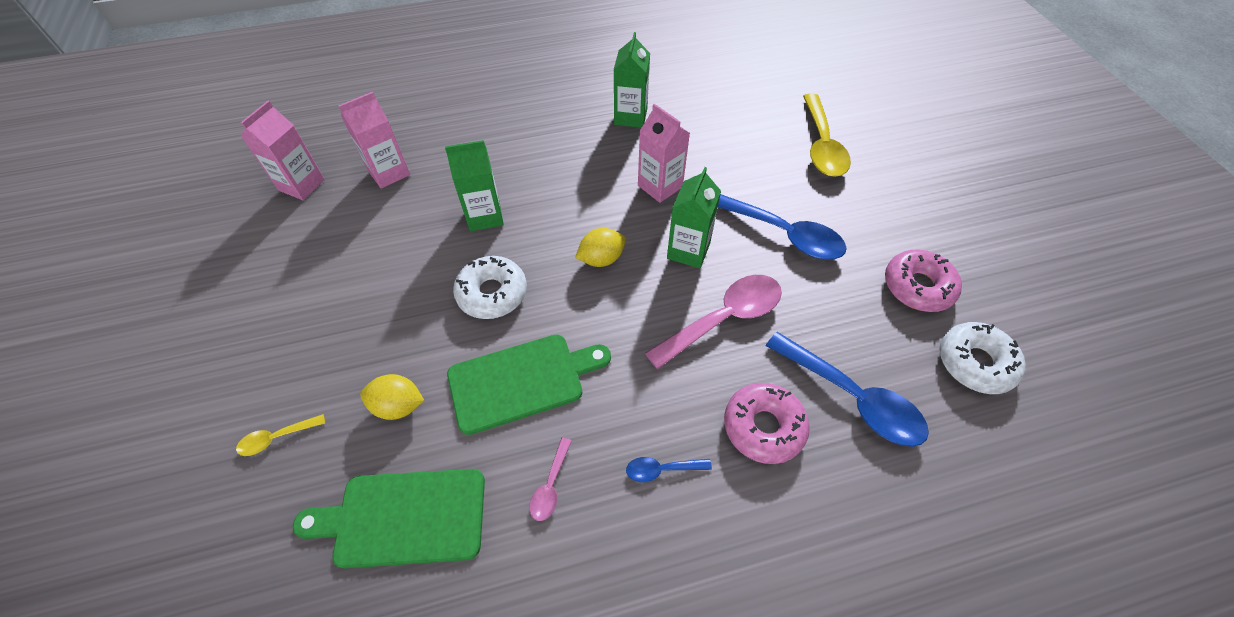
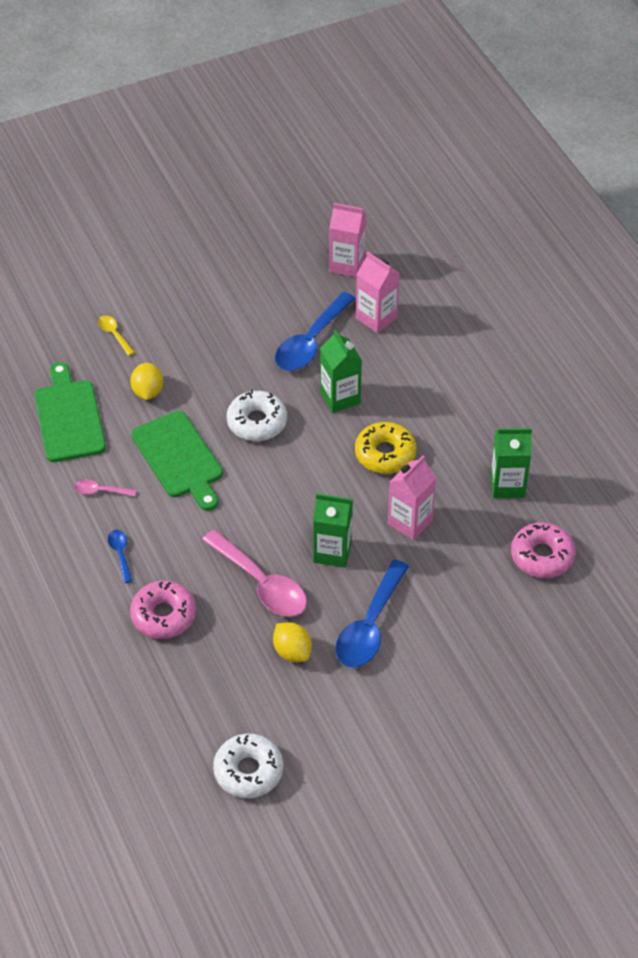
camera: 80 degrees right, 5 degrees down
yellow lemon [575,228,626,267] -> yellow lemon moved to [273,622,312,662]
blue spoon [766,332,929,447] -> blue spoon moved to [275,292,356,371]
yellow spoon [803,94,851,177] -> none
pink donut [885,249,962,312] -> pink donut moved to [511,522,576,578]
none -> yellow donut [355,422,417,474]

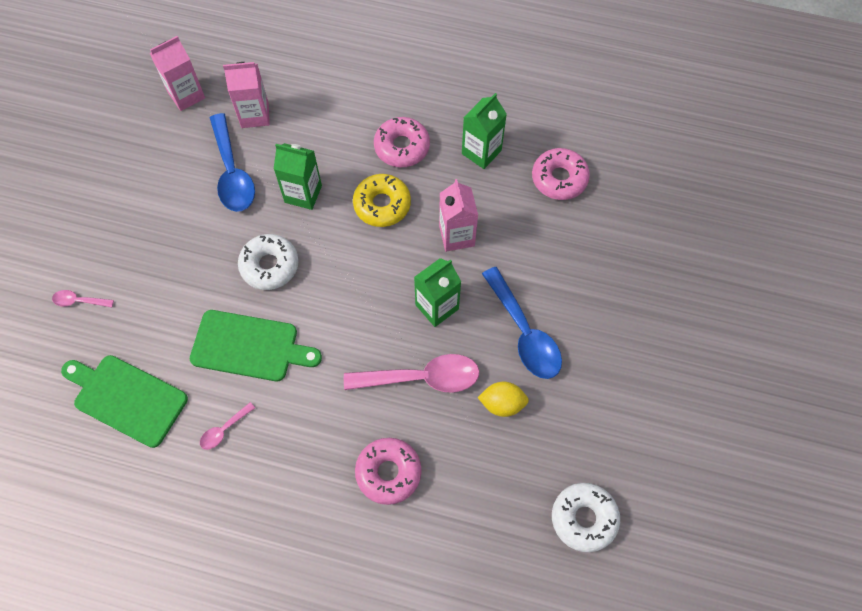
camera: 50 degrees left, 15 degrees up
yellow spoon [98,315,135,356] -> pink spoon [52,290,114,307]
blue spoon [108,530,132,583] -> none
yellow lemon [130,363,163,400] -> none
none -> pink donut [374,117,430,167]

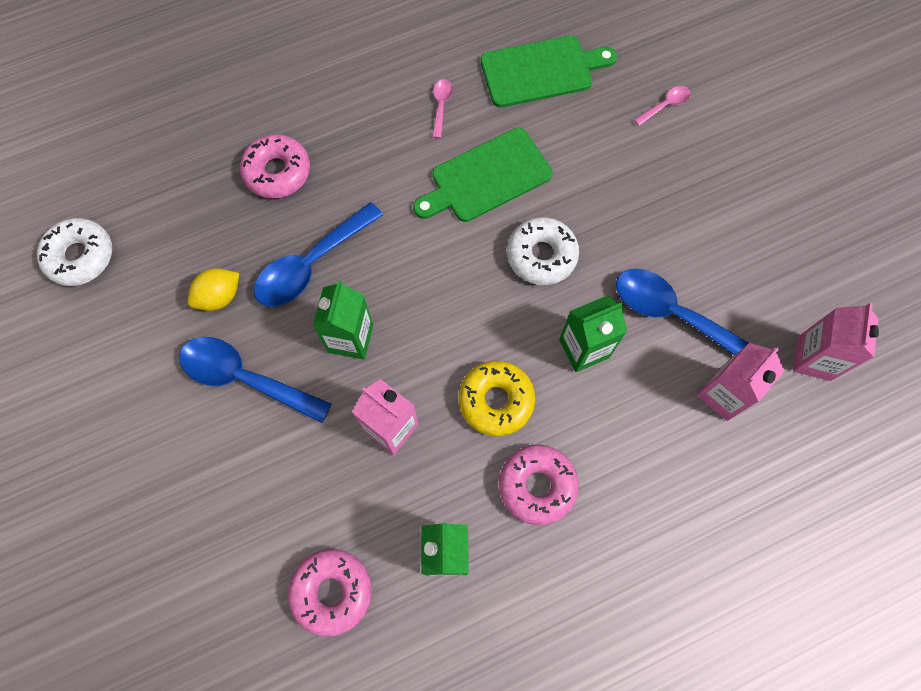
camera: 140 degrees right, 5 degrees up
pink spoon [344,354,480,393] -> blue spoon [254,202,383,307]

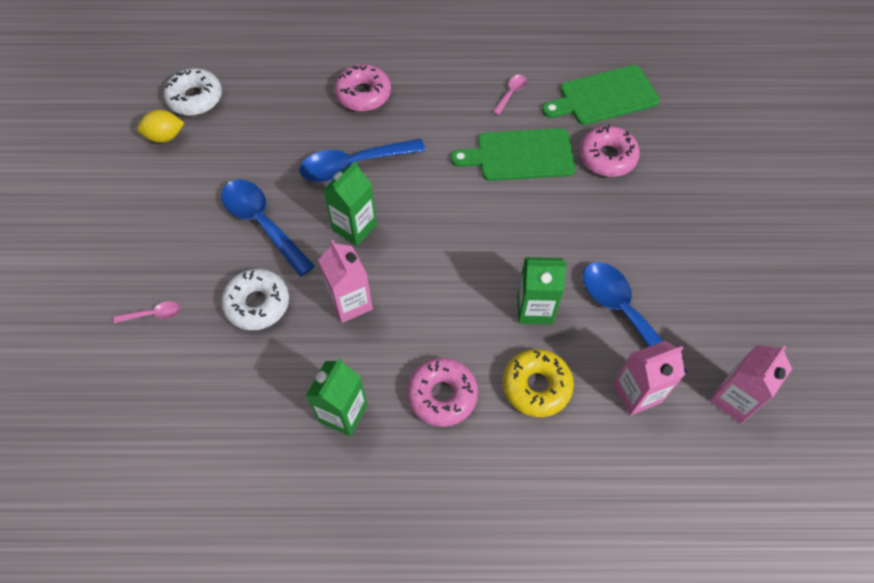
camera: 25 degrees right, 10 degrees down
yellow lemon [188,268,239,311] -> yellow lemon moved to [137,110,184,143]
pink donut [288,549,372,636] -> pink donut moved to [579,125,640,177]
yellow donut [459,361,535,436] -> yellow donut moved to [503,349,574,417]
green cutting board [481,36,617,107] -> green cutting board turned 150 degrees clockwise [542,65,660,125]
white donut [507,217,579,285] -> white donut moved to [221,269,289,330]
pink spoon [634,86,691,126] -> pink spoon moved to [113,301,181,323]

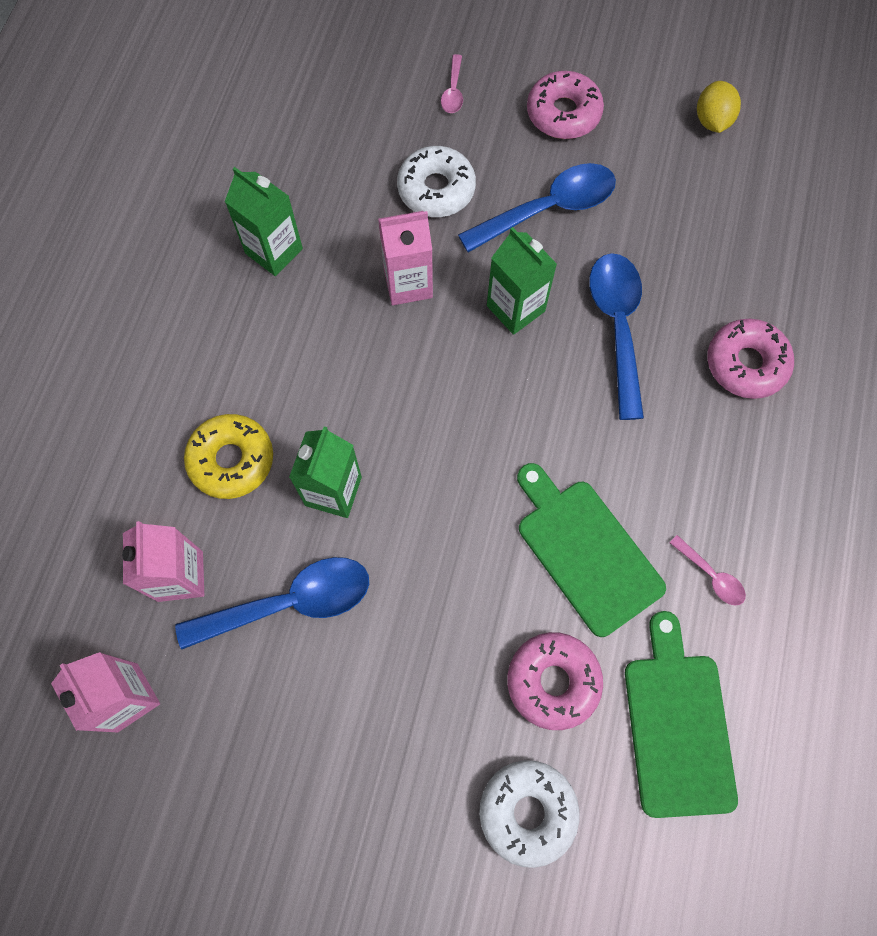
camera: 105 degrees right, 10 degrees up
white donut [164,68,222,116] -> white donut moved to [479,760,580,868]
pink donut [407,358,478,427] -> pink donut moved to [527,71,604,139]
green cutting board [451,128,576,181] -> green cutting board turned 45 degrees counterclockwise [517,463,666,637]

